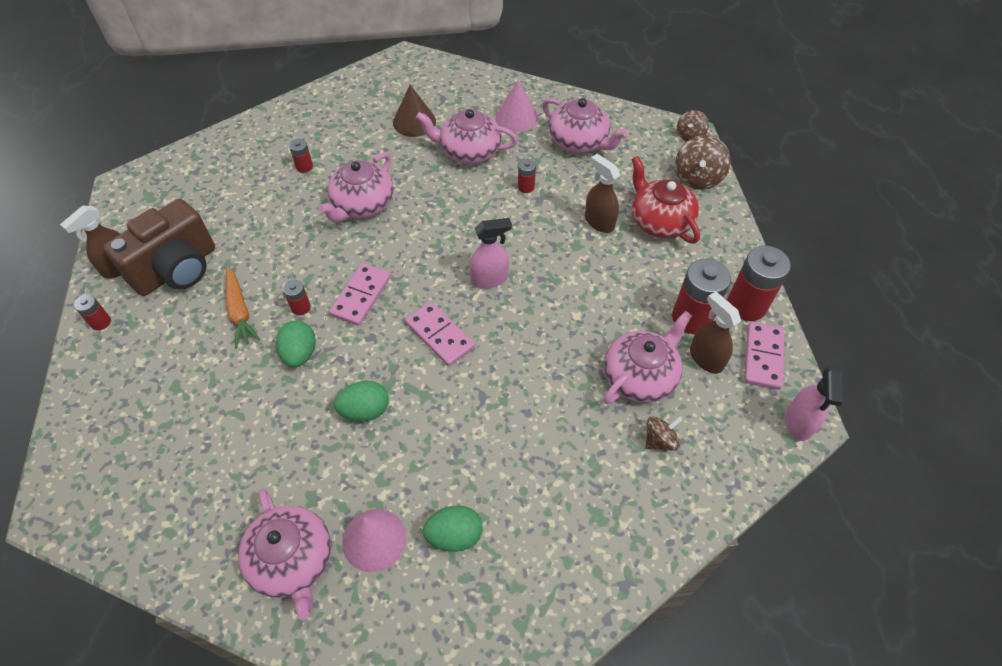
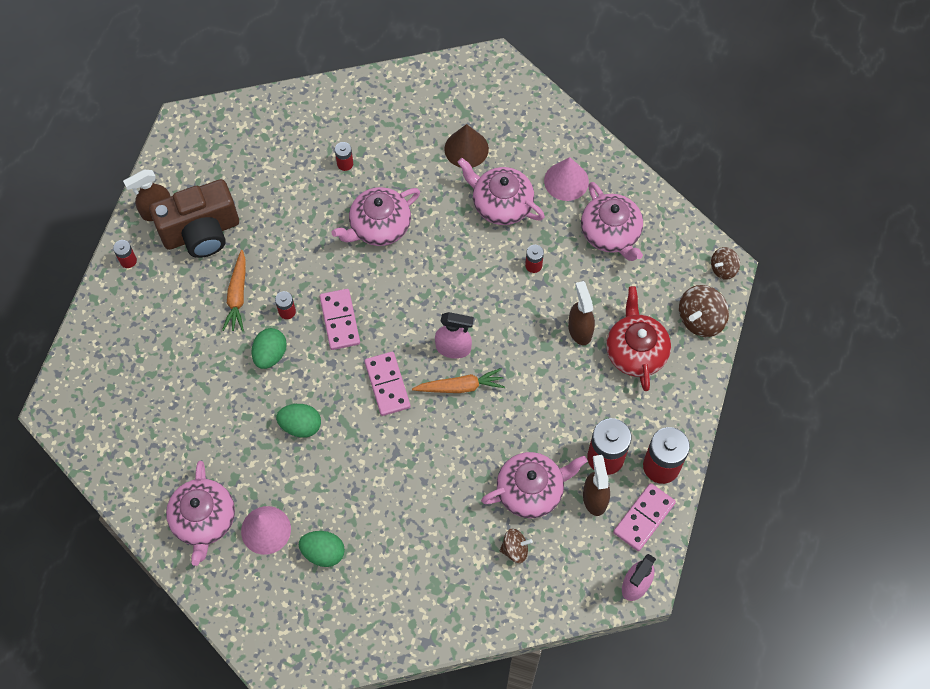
camera: 25 degrees right, 10 degrees up
pink domino [329,263,391,326] -> pink domino turned 60 degrees counterclockwise [320,289,360,350]
none -> orange carrot [412,368,505,393]

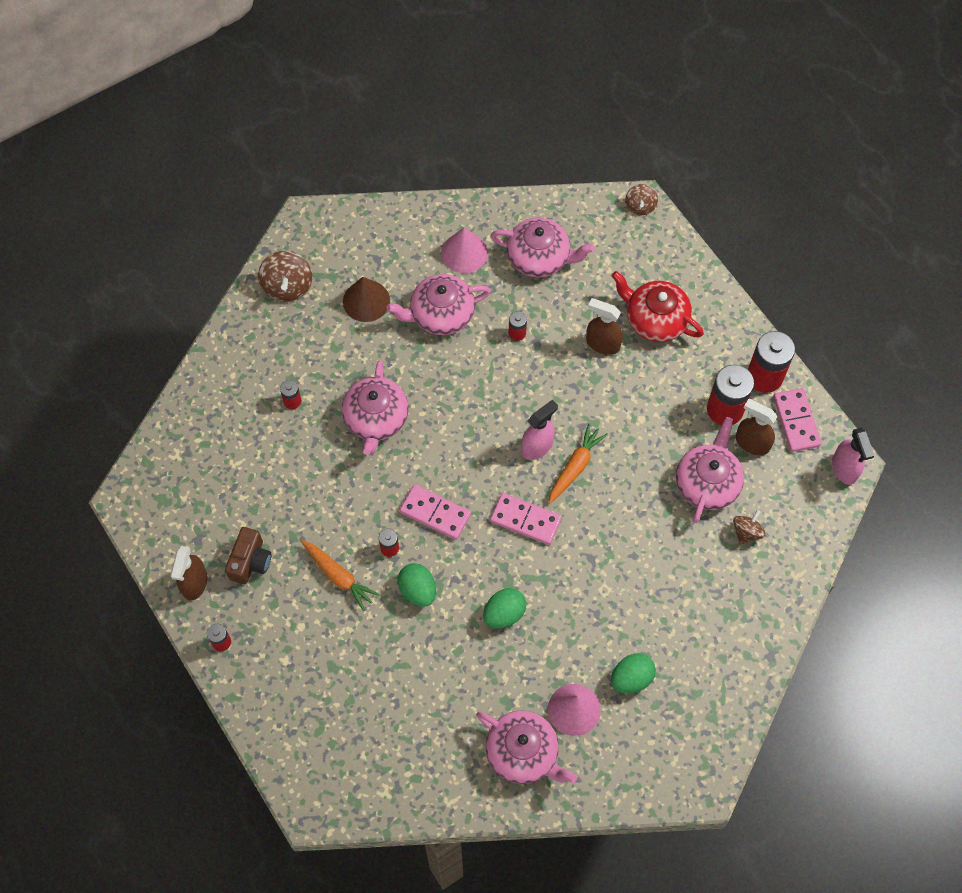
camera: 50 degrees left, 0 degrees up
brown camera [149,179,239,258] -> brown camera [225,527,271,584], size x0.57
brown spinning top [679,285,729,337] -> brown spinning top moved to [258,251,312,301]

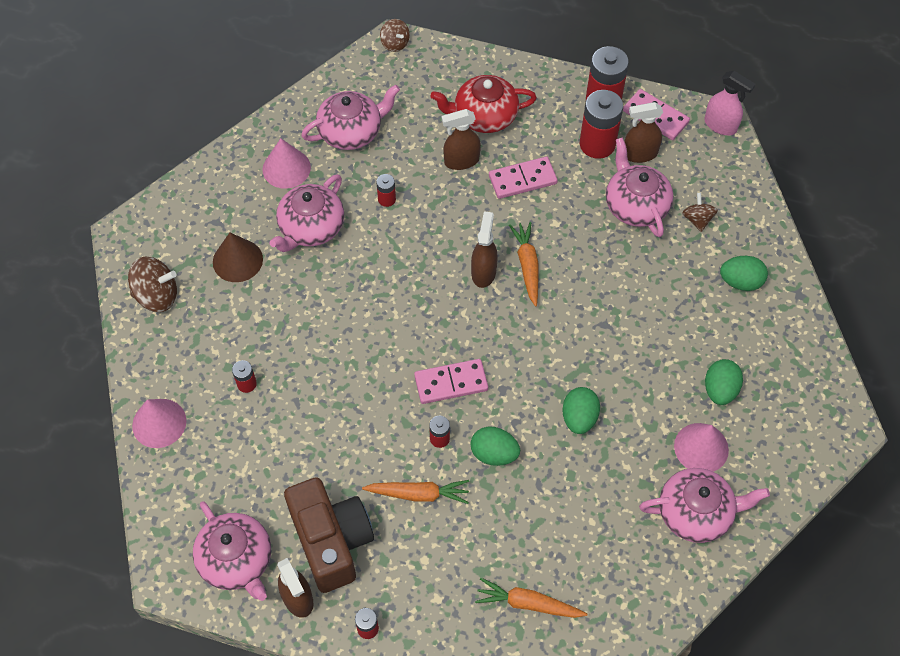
camera: 40 degrees left, 5 degrees down
brown camera [225,527,271,584] -> brown camera [284,477,374,593], size x1.76
brown spinning top [258,251,312,301] -> brown spinning top turned 45 degrees counterclockwise [128,257,177,312]
pink teapot [342,360,408,455] -> pink teapot moved to [193,501,271,601]
pink domino [490,493,562,545] -> pink domino moved to [489,157,558,199]
pink spray bottle [521,400,558,460] -> brown spray bottle [471,211,498,288]
none -> pink cone [132,399,186,448]
none -> orange carrot [475,578,587,618]
none -> green egg [720,256,768,291]

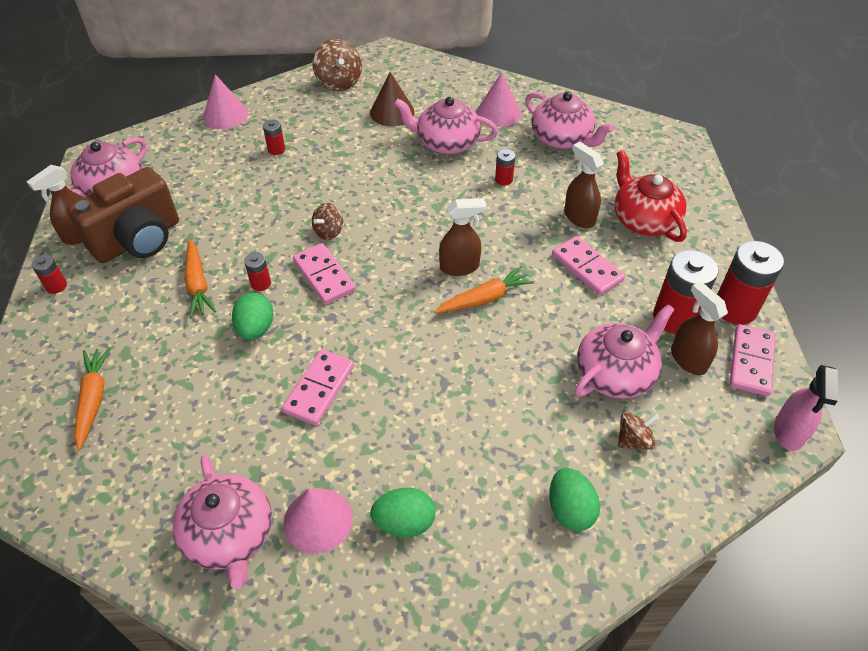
camera: 70 degrees right, 10 degrees down
brown spinning top [380,19,410,52] -> brown spinning top moved to [312,203,343,240]
green egg [562,387,600,434] -> pink domino [282,349,354,425]

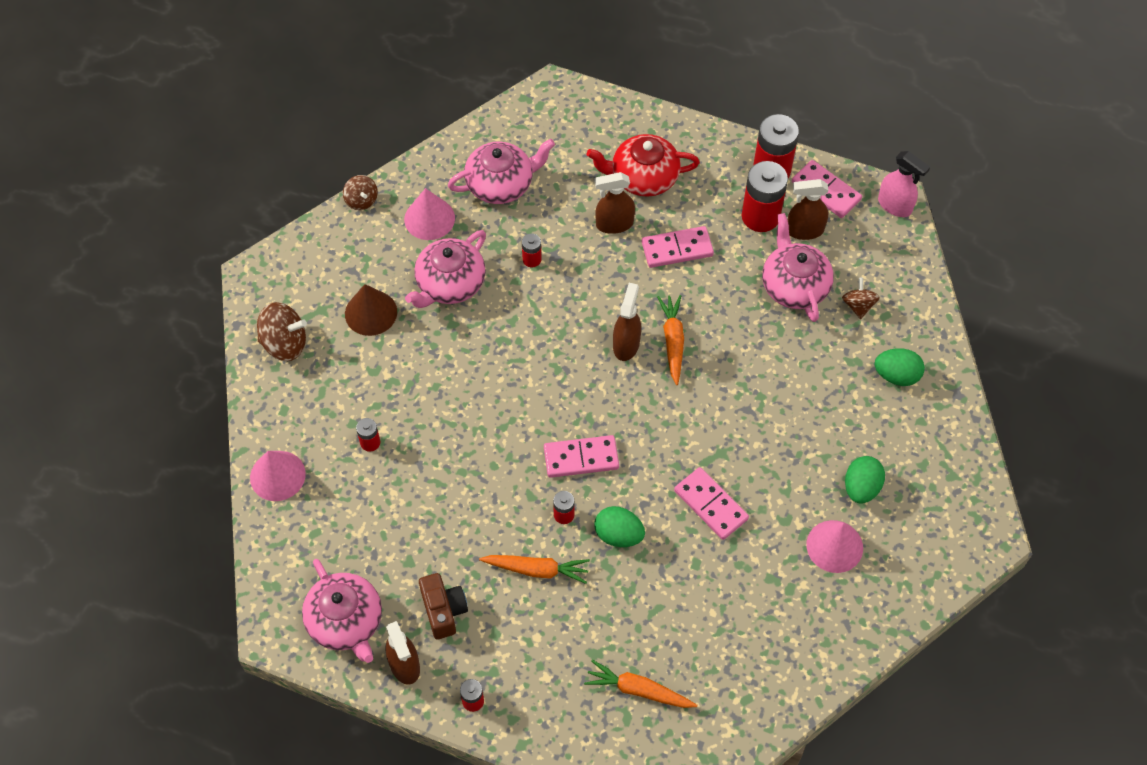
camera: 65 degrees left, 10 degrees up
brown camera [67,167,179,263] -> brown camera [419,573,468,639], size x0.57
pink teapot [173,455,272,589] -> none
brown spinning top [312,203,343,240] -> brown spinning top moved to [343,175,378,210]

